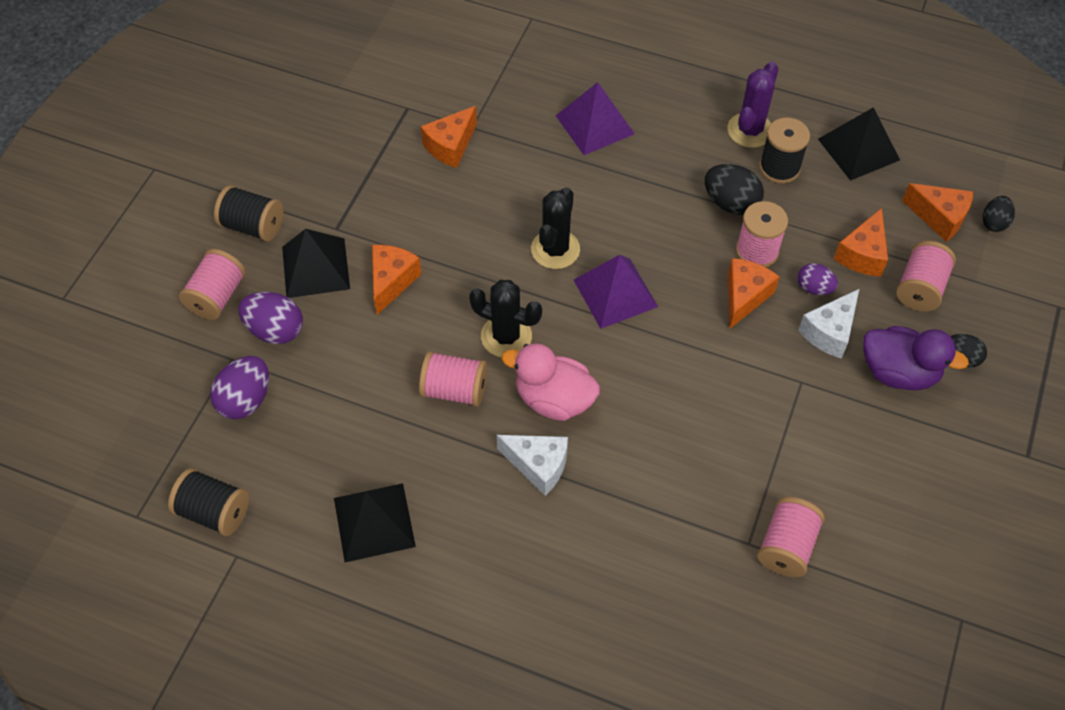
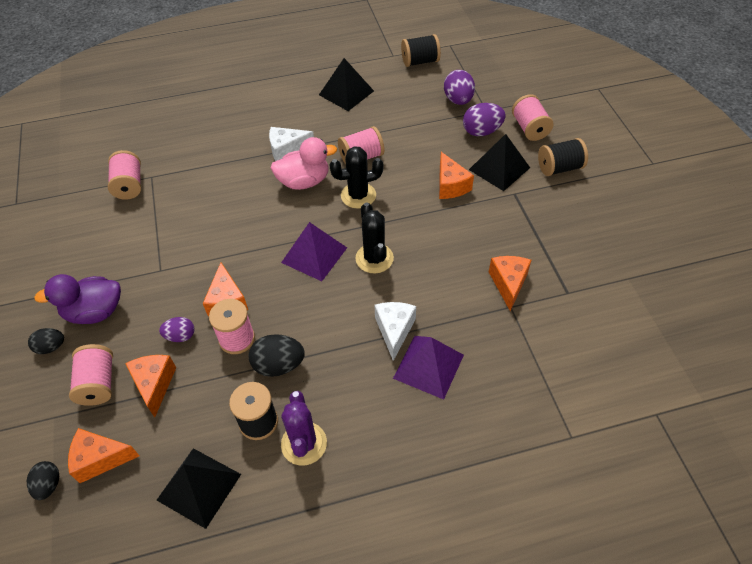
camera: 145 degrees right, 5 degrees down
white cheese [798,289,859,359] -> white cheese moved to [375,302,416,361]

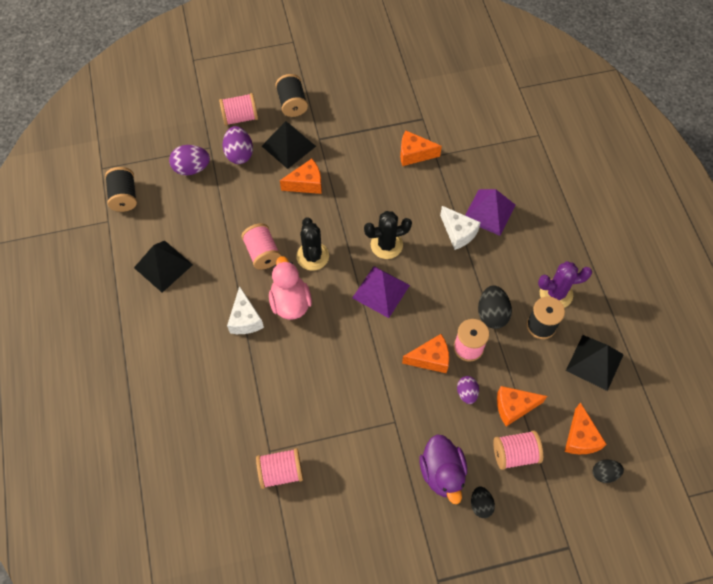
camera: 90 degrees left, 10 degrees up
white cheese [375,302,416,361] -> white cheese turned 135 degrees counterclockwise [440,206,481,250]

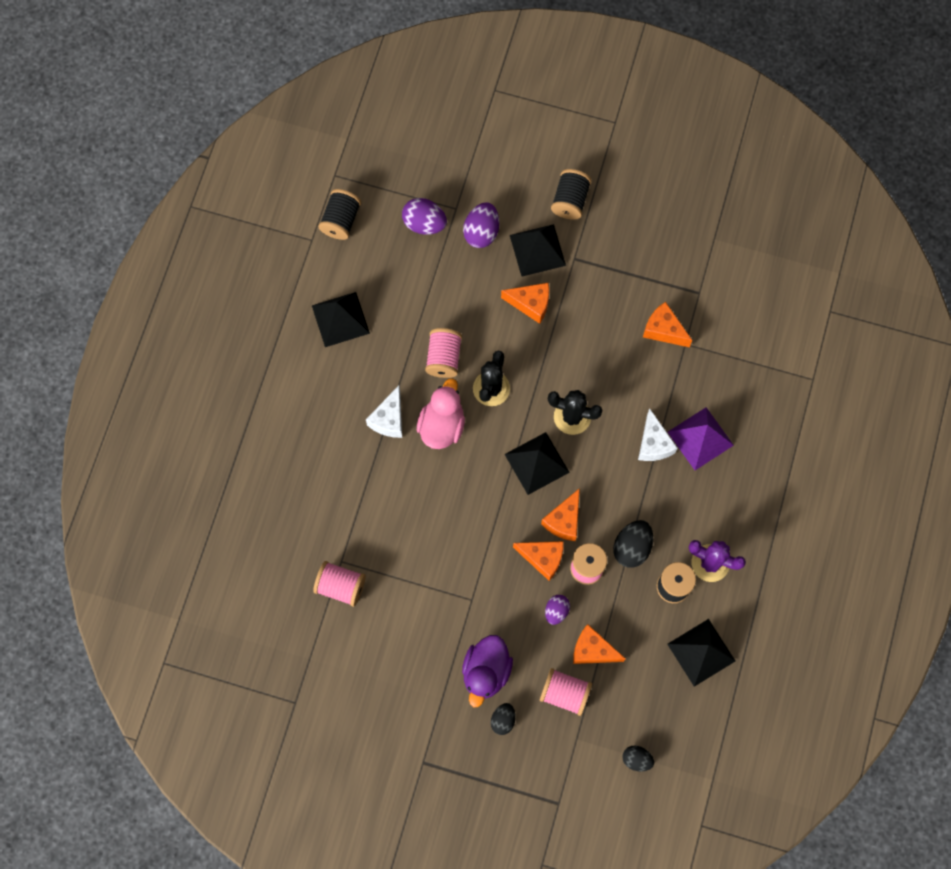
camera: 30 degrees right, 10 degrees up
pink spool [219,93,258,126] -> none
purple pyramid [352,266,410,318] -> black pyramid [504,432,570,495]
orange cheese [565,402,607,454] -> orange cheese moved to [541,488,580,541]

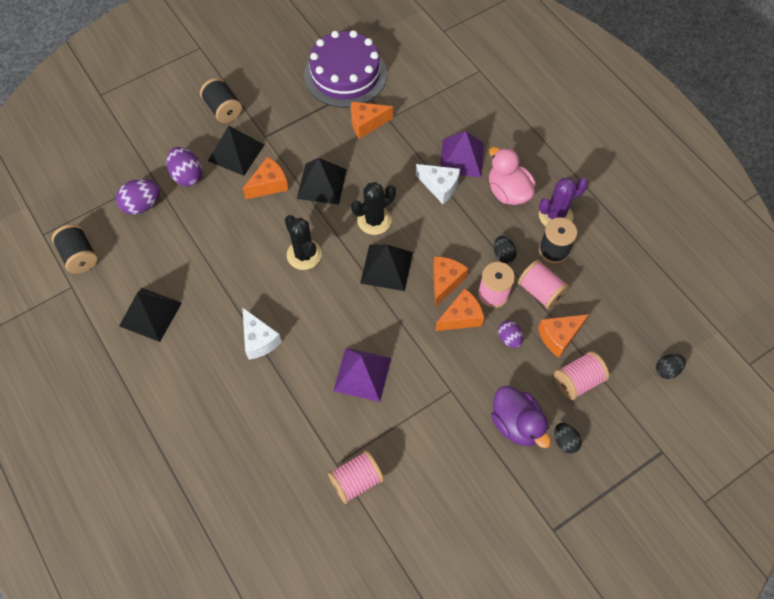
camera: 50 degrees left, 10 degrees down
pink duck [417,378,465,449] -> pink duck moved to [489,147,536,205]
pink spool [425,328,462,378] -> pink spool moved to [518,260,569,309]
orange cheese [541,488,580,541] -> orange cheese turned 135 degrees counterclockwise [433,256,468,307]
black egg [613,520,653,568] -> black egg [494,236,517,263], size x0.63
black pyramid [667,619,735,687] -> black pyramid moved to [297,158,347,205]
none -> purple cake [304,30,387,108]
none -> purple pyramid [333,348,391,402]

